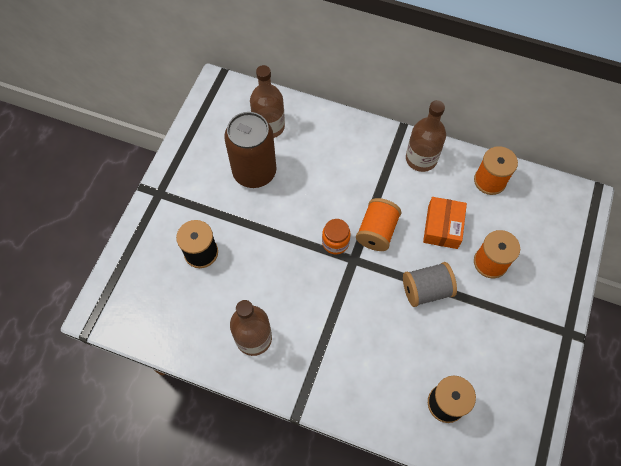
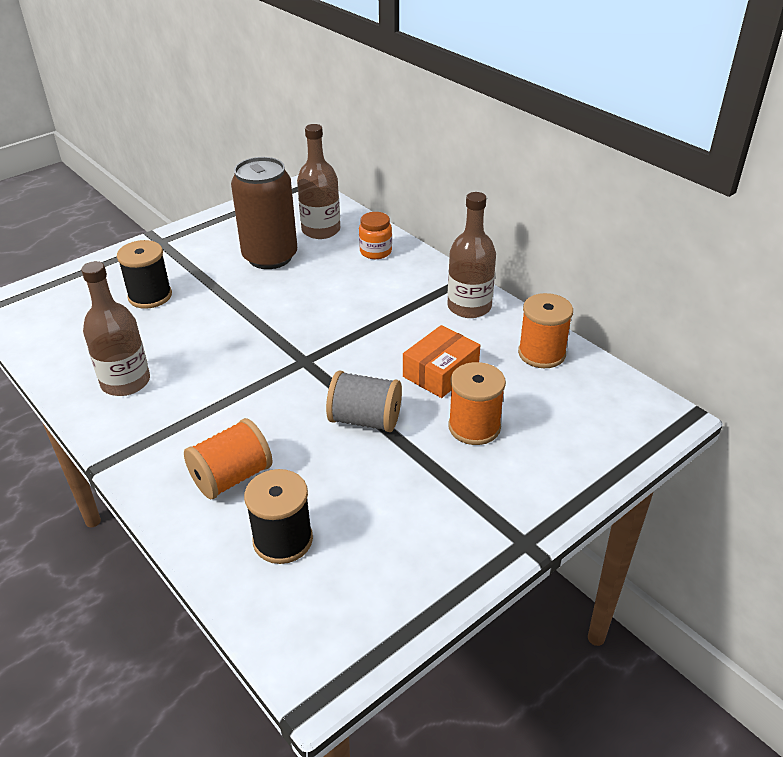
camera: 30 degrees right, 25 degrees down
orange jar [322,219,351,254] -> orange jar moved to [359,212,392,259]
orange spool [356,198,401,251] -> orange spool moved to [184,418,273,499]

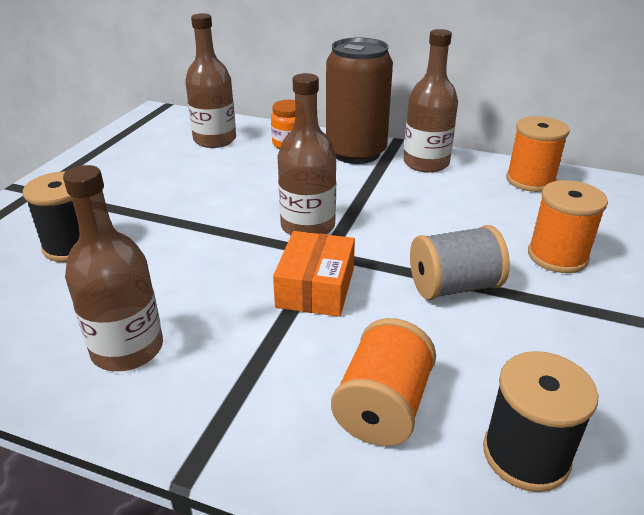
camera: 30 degrees left, 5 degrees down
brown can [231,157,297,269] -> brown can moved to [326,37,393,164]
orange box [403,325,480,398] -> orange box moved to [273,231,355,317]
none -> brown bottle [278,73,336,235]

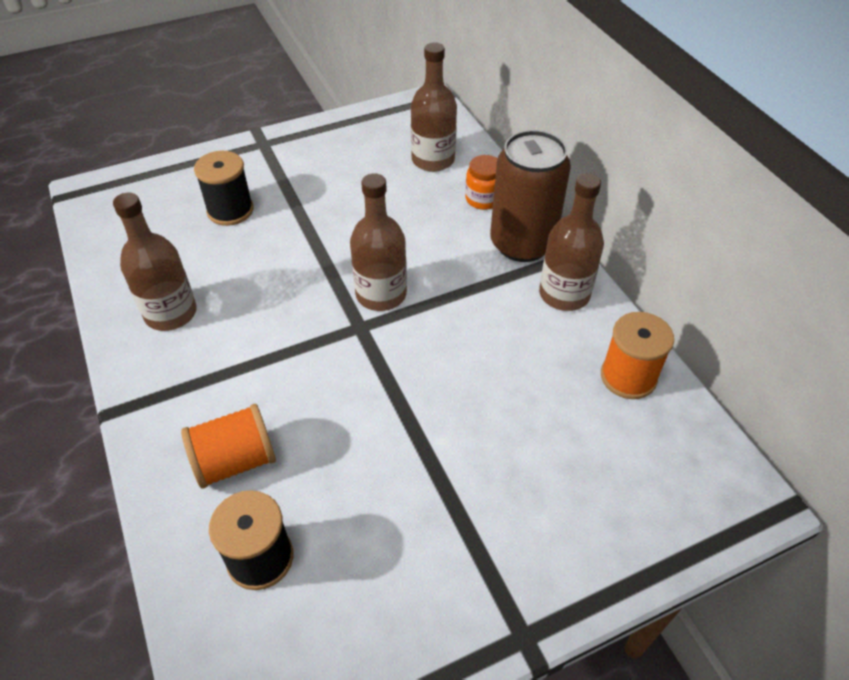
camera: 45 degrees right, 15 degrees up
orange box [273,231,355,317] -> none
grey spool [410,225,510,300] -> none
orange spool [528,180,608,273] -> none

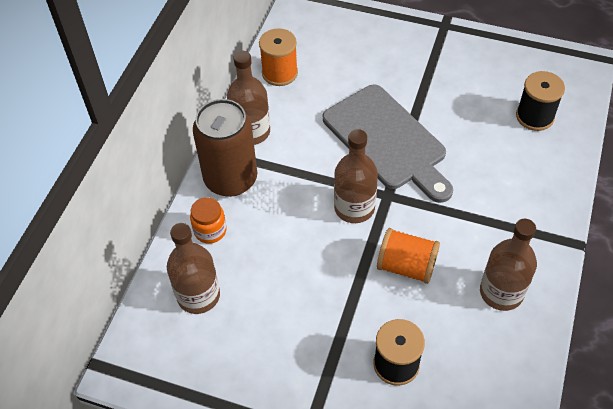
camera: 135 degrees left, 5 degrees up
orange spool [181,404,276,488] -> orange spool moved to [377,228,440,284]
none -> grey cutting board [323,85,453,203]

